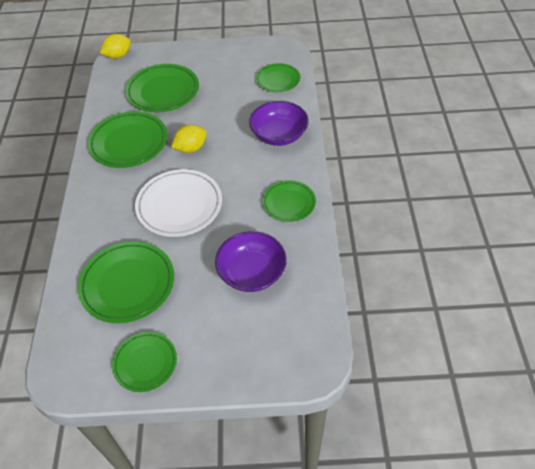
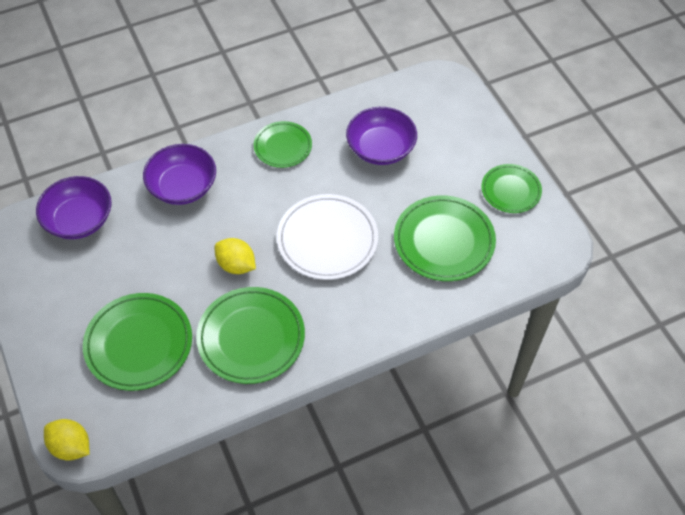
camera: 115 degrees left, 5 degrees up
green plate [256,63,301,92] -> purple bowl [36,176,112,239]

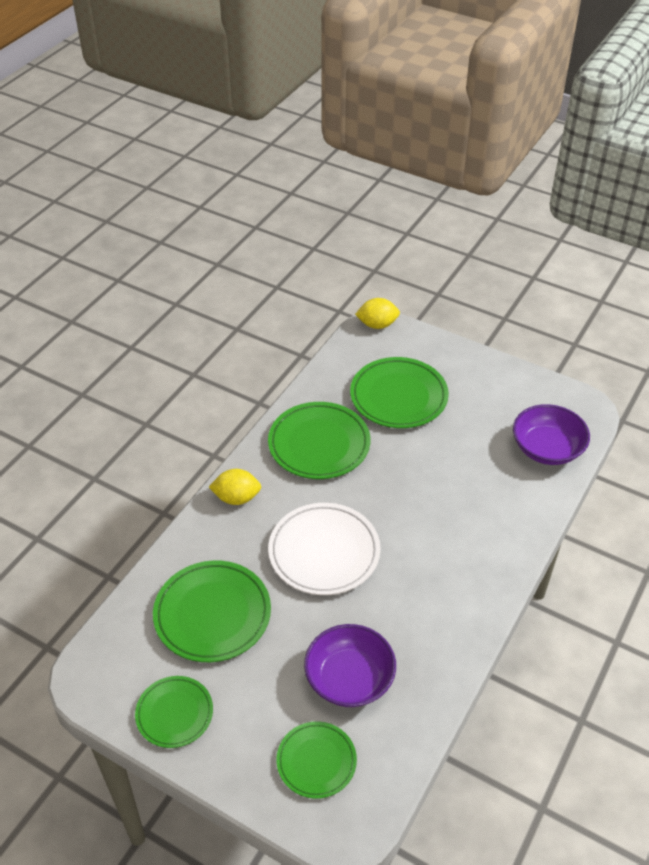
camera: 145 degrees right, 10 degrees down
purple bowl [143,144,216,205] -> none
yellow lemon [215,238,256,274] -> yellow lemon moved to [209,469,261,505]
green plate [254,121,312,168] -> green plate moved to [277,721,357,799]

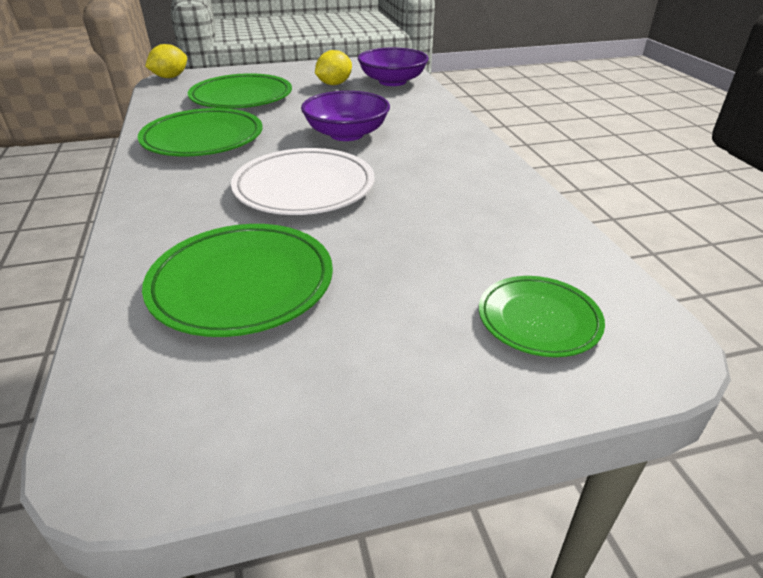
camera: 45 degrees left, 10 degrees down
green plate [135,676,213,748] -> none
yellow lemon [209,469,261,505] -> yellow lemon moved to [315,50,352,85]
purple bowl [304,624,396,707] -> purple bowl moved to [301,91,390,141]

